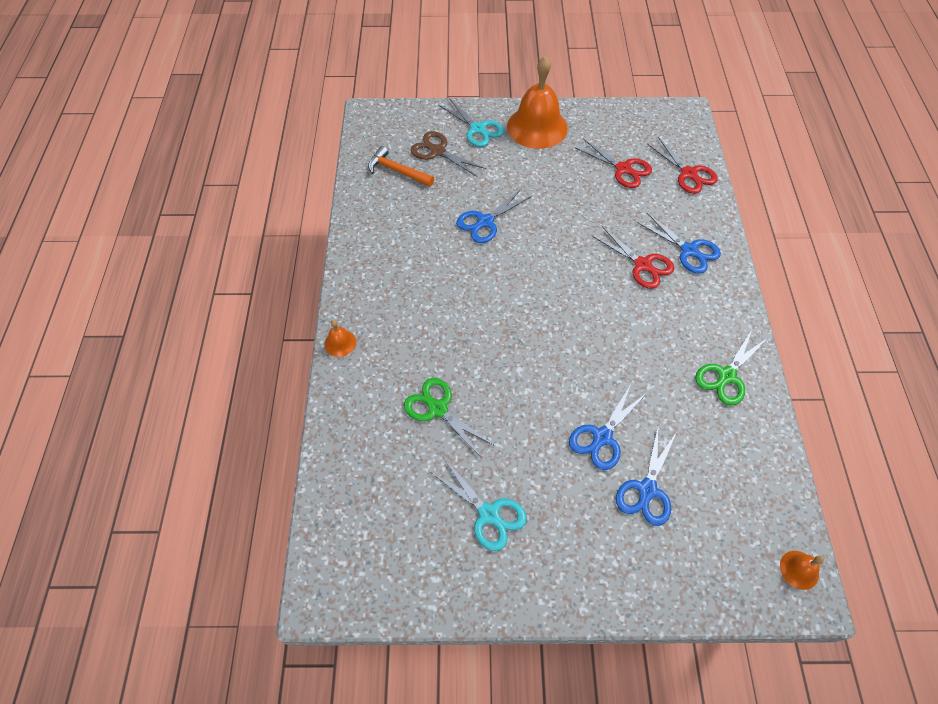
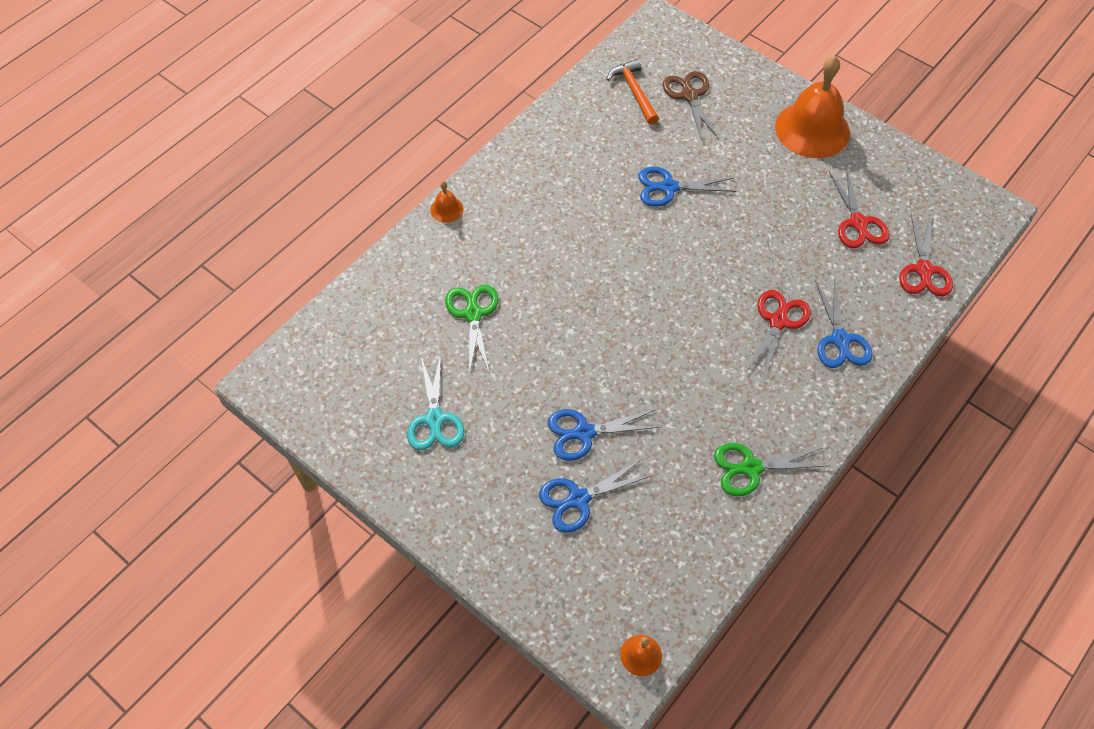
camera: 40 degrees right, 0 degrees up
turquoise scissors [438,98,504,147] -> none
red scissors [592,226,674,289] -> red scissors turned 150 degrees counterclockwise [745,290,811,380]

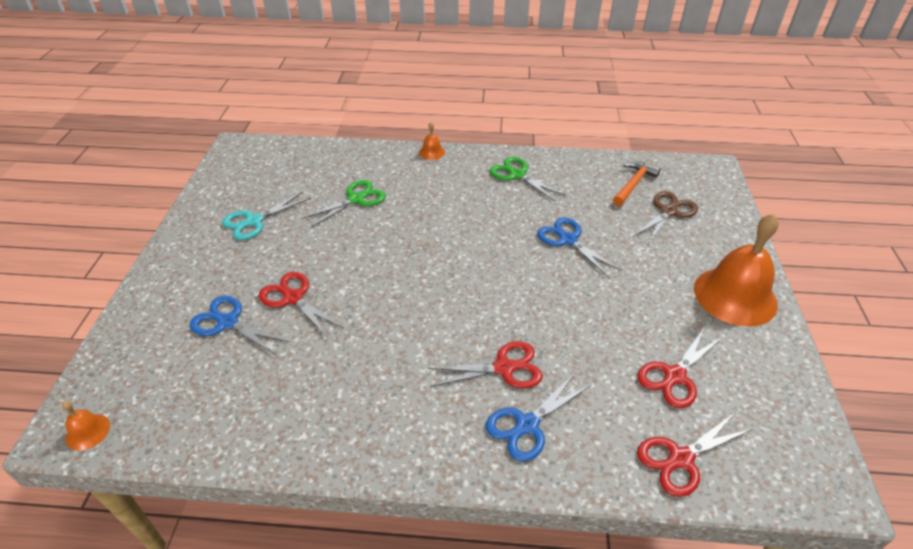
camera: 55 degrees right, 15 degrees down
blue scissors [548,409,661,461] -> red scissors [259,272,344,338]
green scissors [714,443,828,496] -> green scissors moved to [490,157,566,201]

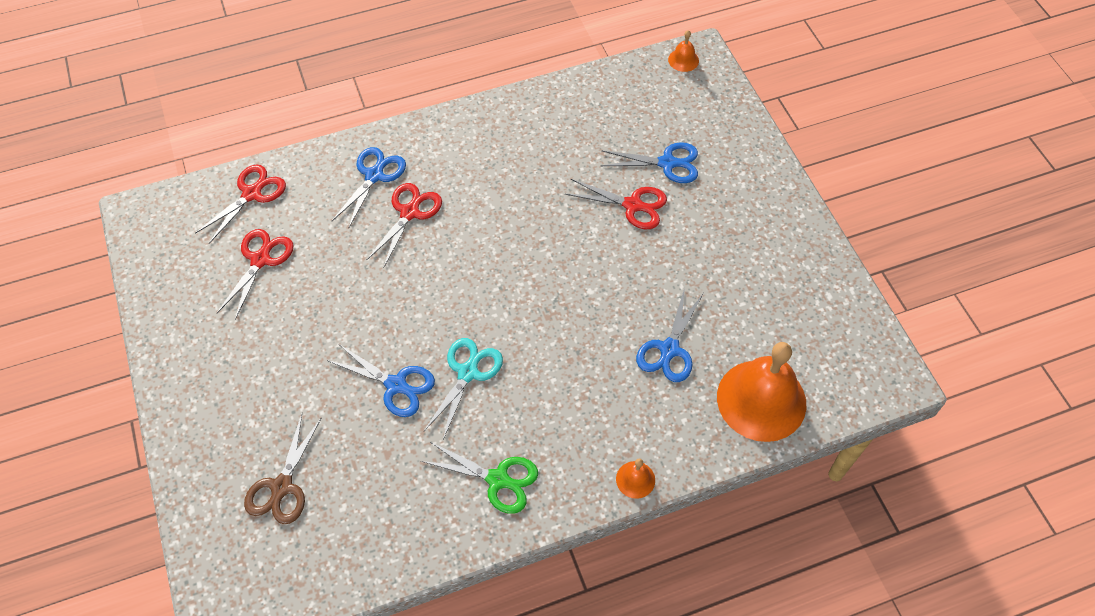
camera: 155 degrees right, 15 degrees up
turquoise scissors [222,192,311,240] -> turquoise scissors moved to [424,338,503,440]
green scissors [302,180,386,227] -> blue scissors [636,288,703,382]
red scissors [427,341,543,389] -> red scissors turned 150 degrees clockwise [367,183,442,267]
orange hammer [613,162,661,206] -> none
orange bell [694,214,779,327] -> orange bell moved to [717,342,806,442]

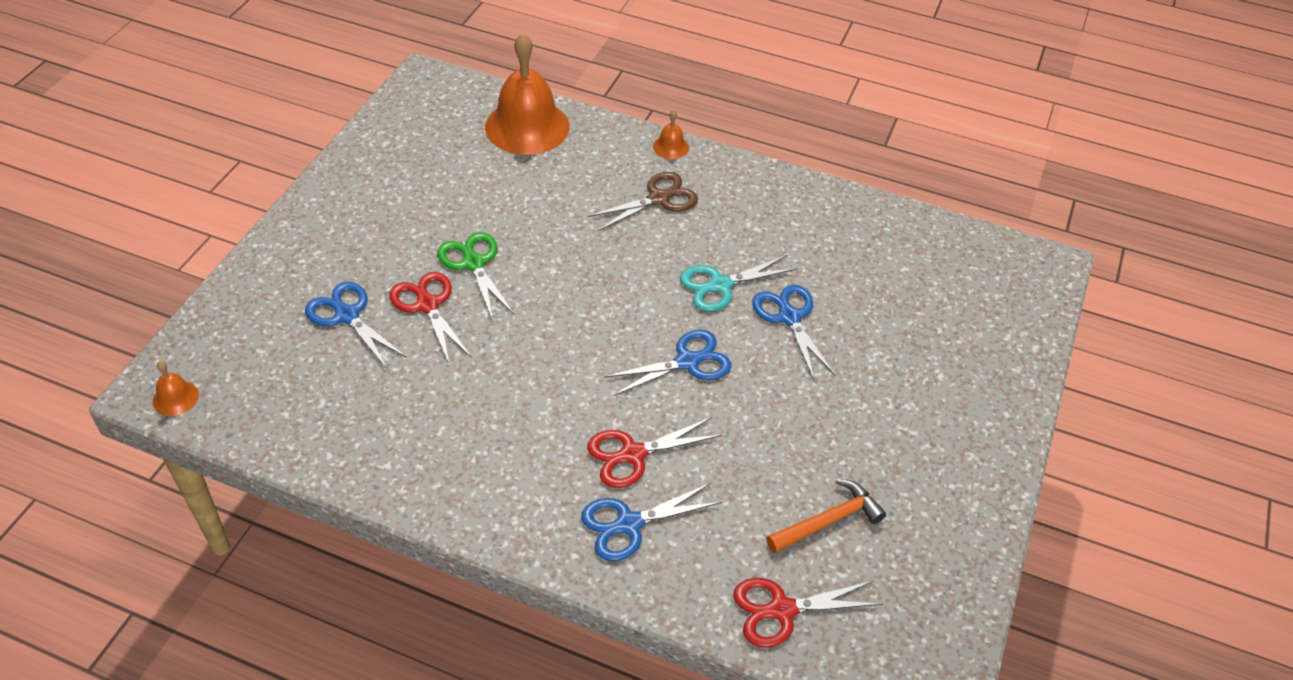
camera: 140 degrees left, 10 degrees down
red scissors [217,229,294,320] -> orange hammer [766,479,886,553]
brown scissors [244,414,322,524] -> brown scissors moved to [588,172,698,231]
green scissors [421,442,538,514] -> green scissors moved to [437,232,514,320]
blue scissors [636,288,703,382] -> blue scissors moved to [604,330,731,396]

